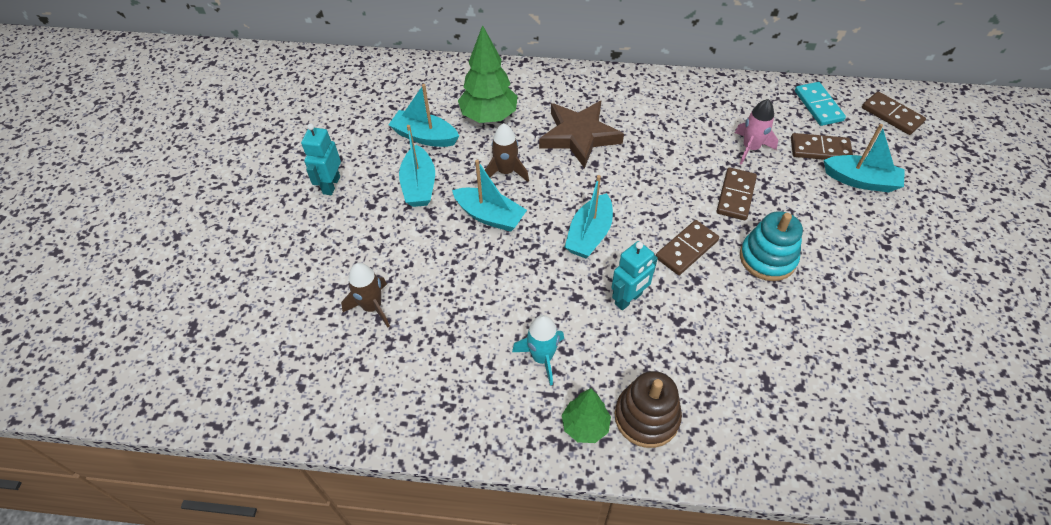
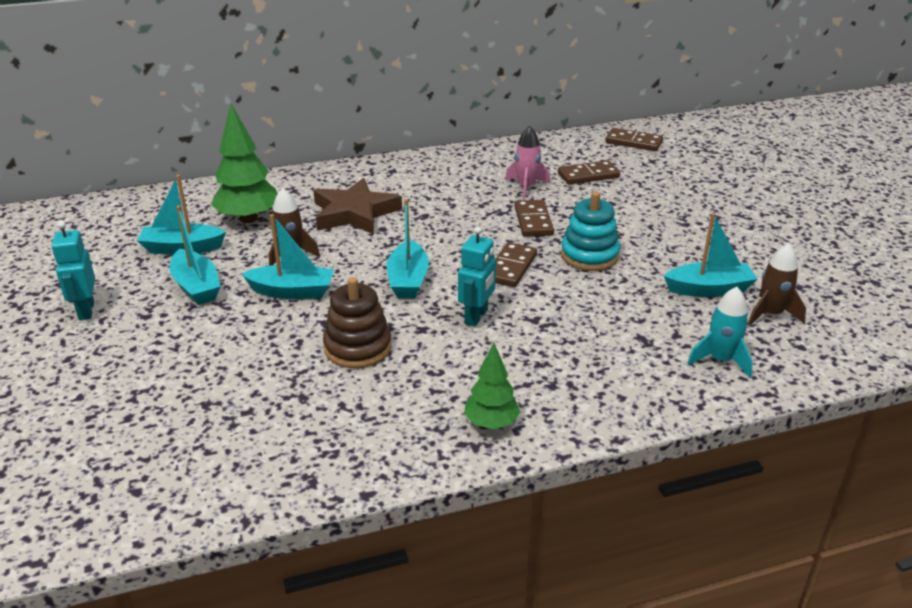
camera: 25 degrees left, 20 degrees down
brown rocket [341,263,390,327] -> brown rocket moved to [748,243,806,326]
turquoise rocket [512,315,564,386] -> turquoise rocket moved to [688,287,753,378]
brown stacking toy [615,371,682,448] -> brown stacking toy moved to [323,277,392,368]
turquoise domino [795,82,846,126] -> none
turquoise boat [824,124,905,192] -> turquoise boat moved to [664,213,757,297]

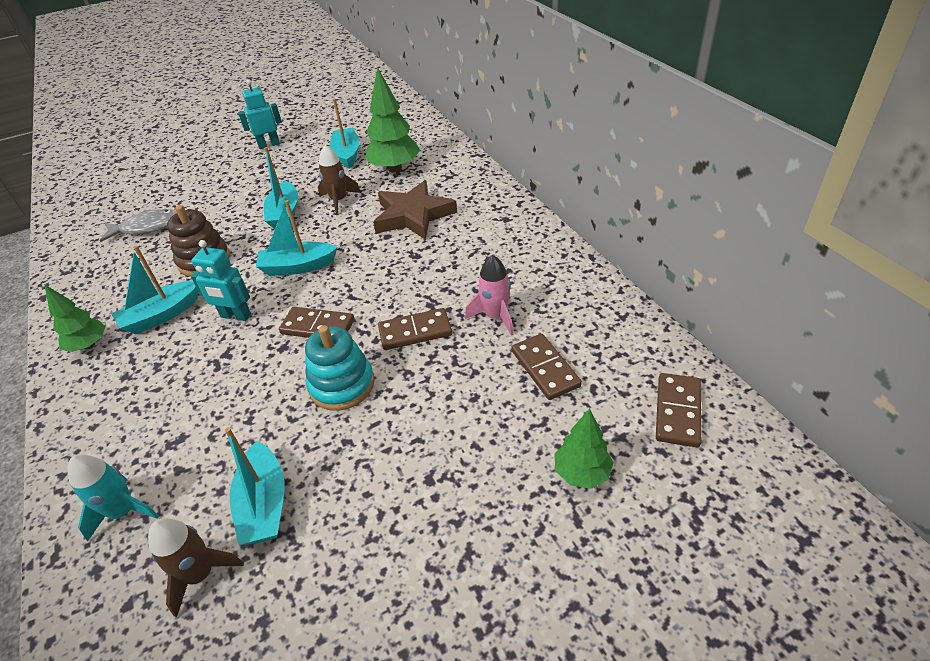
camera: 85 degrees right, 10 degrees up
turquoise boat [170,205,221,305] -> turquoise boat moved to [111,246,198,334]
none -> grey fish [100,209,177,242]
none -> green tree [554,408,614,489]

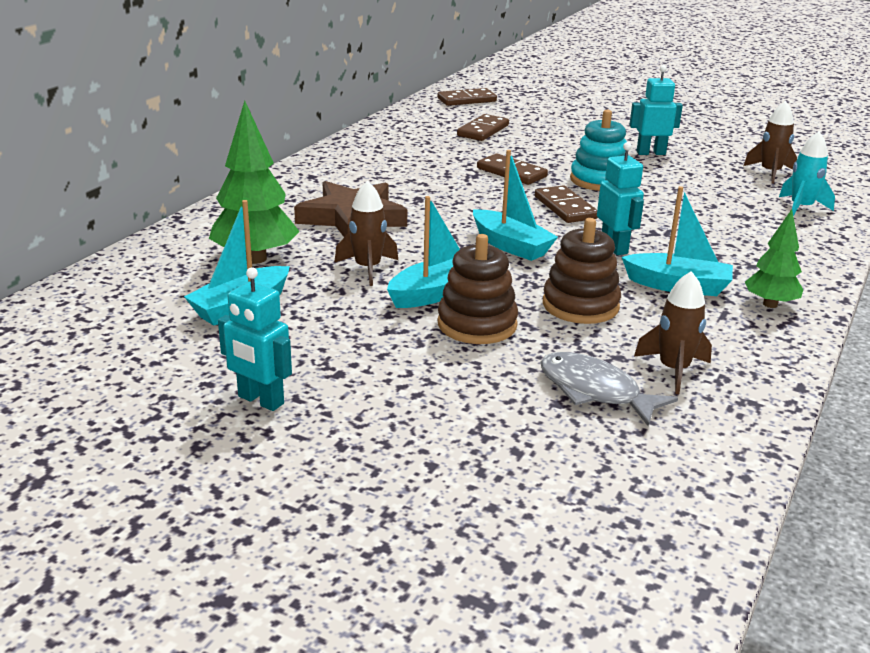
camera: 130 degrees left, 15 degrees down
turquoise boat [225,427,285,545] -> none
pink rocket [465,255,514,336] -> none
green tree [554,408,614,489] -> none
none -> brown stacking toy [437,234,518,344]
none -> turquoise robot [629,65,683,155]
none -> brown rocket [634,271,712,394]

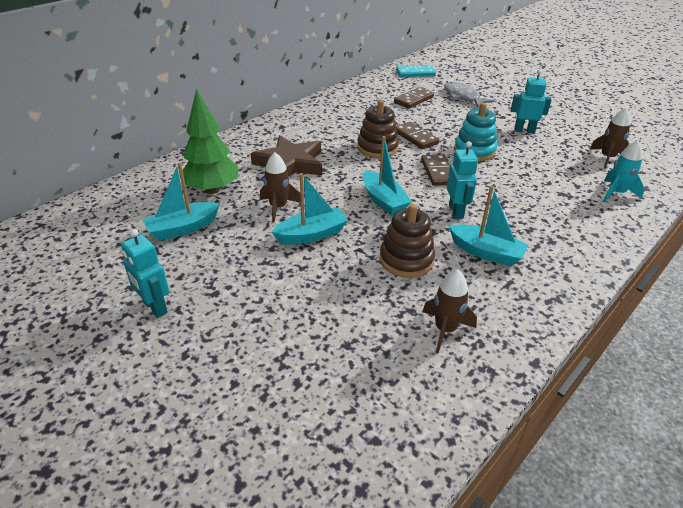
camera: 15 degrees right, 10 degrees up
brown domino [437,88,497,106] -> turquoise domino [396,65,436,77]
brown stacking toy [437,234,518,344] -> brown stacking toy moved to [357,99,399,158]
grey fish [540,352,678,426] -> grey fish moved to [444,82,494,108]
green tree [745,209,803,308] -> none

